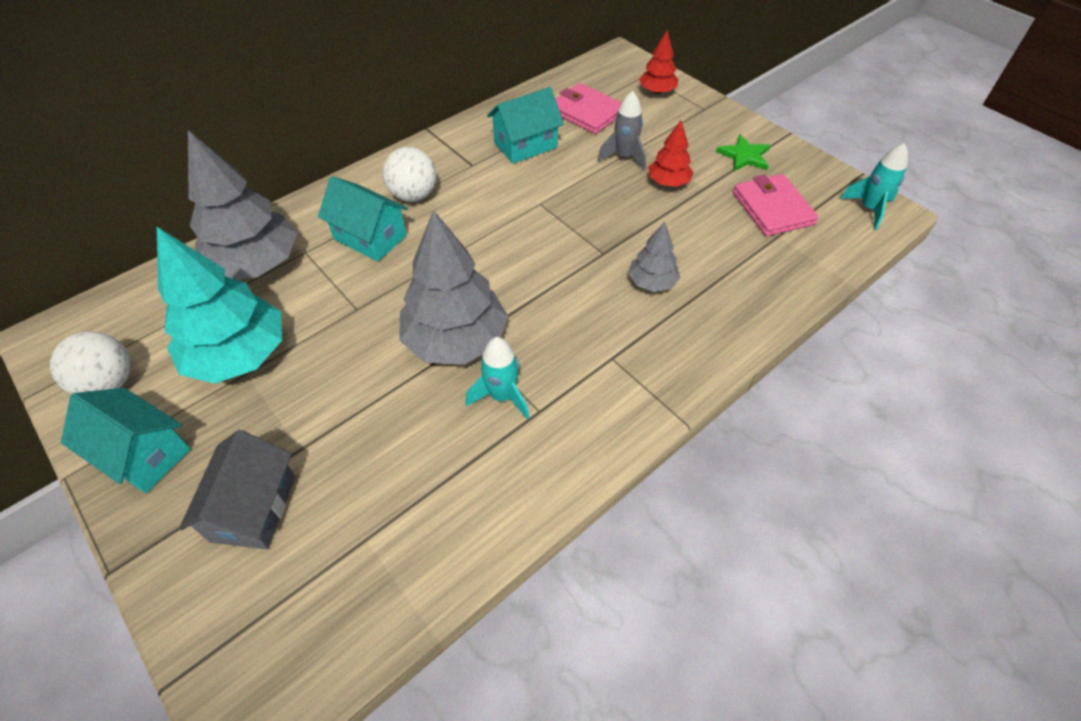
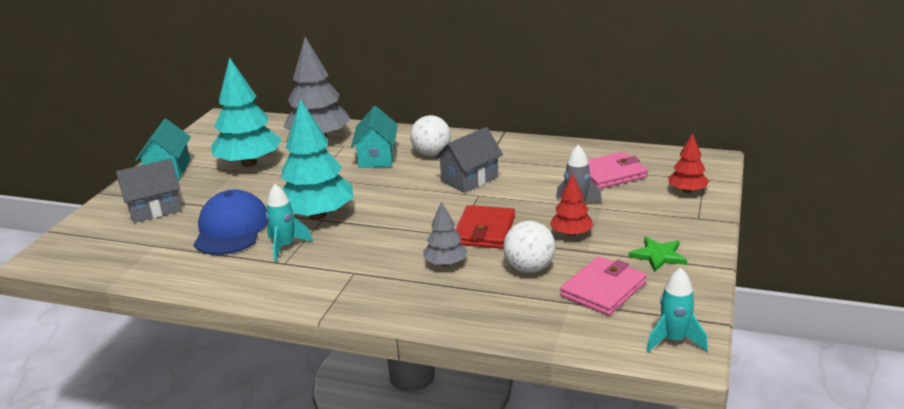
camera: 60 degrees right, 25 degrees down
white ball [50,331,131,394] -> white ball moved to [503,221,555,273]
grey tree [399,210,508,365] -> turquoise tree [281,99,353,220]
turquoise house [487,87,564,164] -> none
pink wallet [556,83,622,134] -> pink wallet turned 60 degrees clockwise [588,152,648,189]
none -> blue cap [194,190,268,255]
none -> grey house [435,127,503,193]
none -> red wallet [455,205,515,249]

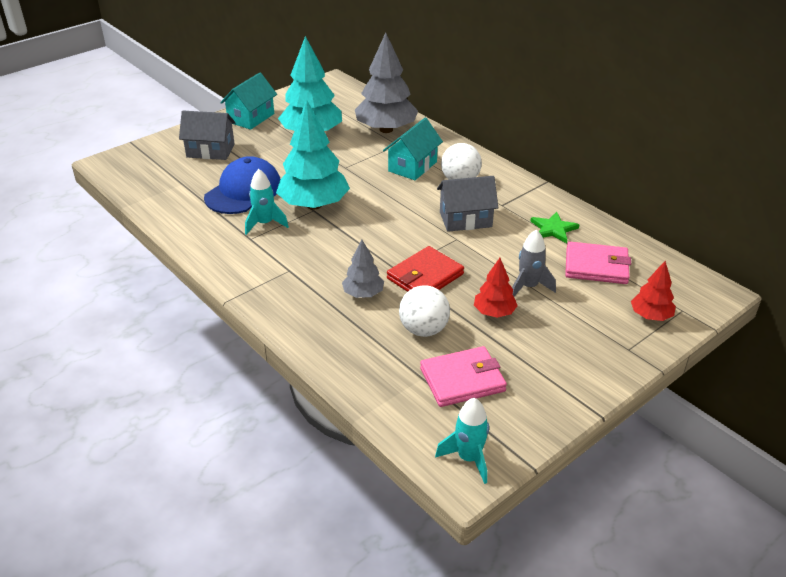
camera: 30 degrees right, 10 degrees up
green star [628,237,687,272] -> green star moved to [530,212,579,243]

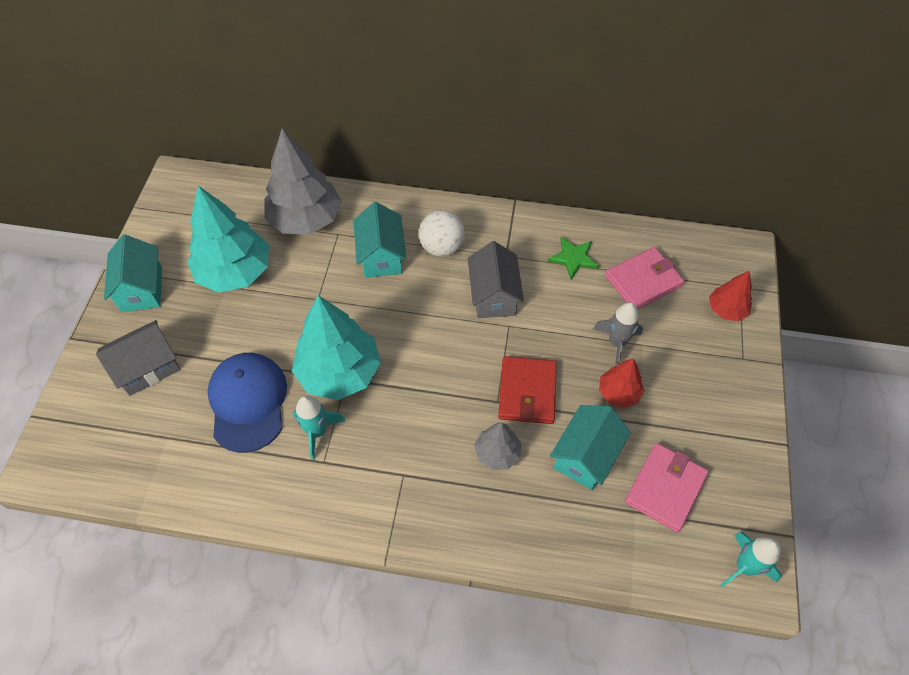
camera: 40 degrees left, 20 degrees up
white ball [399,286,450,337] -> turquoise house [550,405,631,490]
grey house [437,176,498,232] -> grey house turned 45 degrees counterclockwise [468,241,524,318]

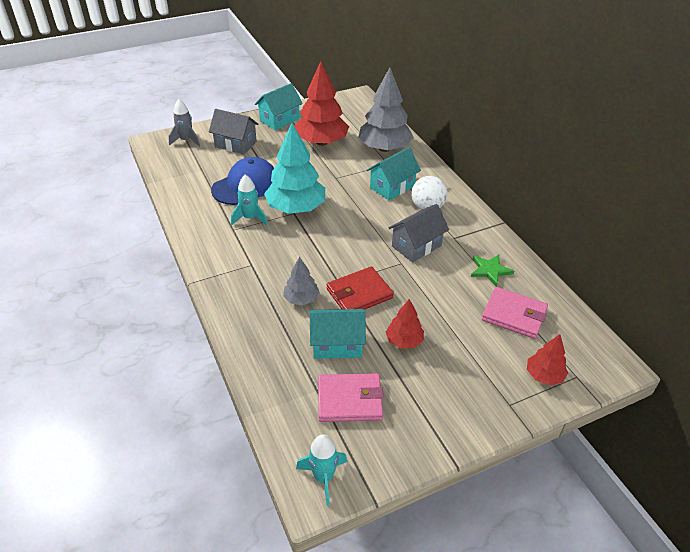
camera: 55 degrees right, 15 degrees down
turquoise tree [187,186,269,293] -> red tree [295,61,349,146]
grey rocket [593,302,643,366] -> grey rocket moved to [168,99,200,147]

